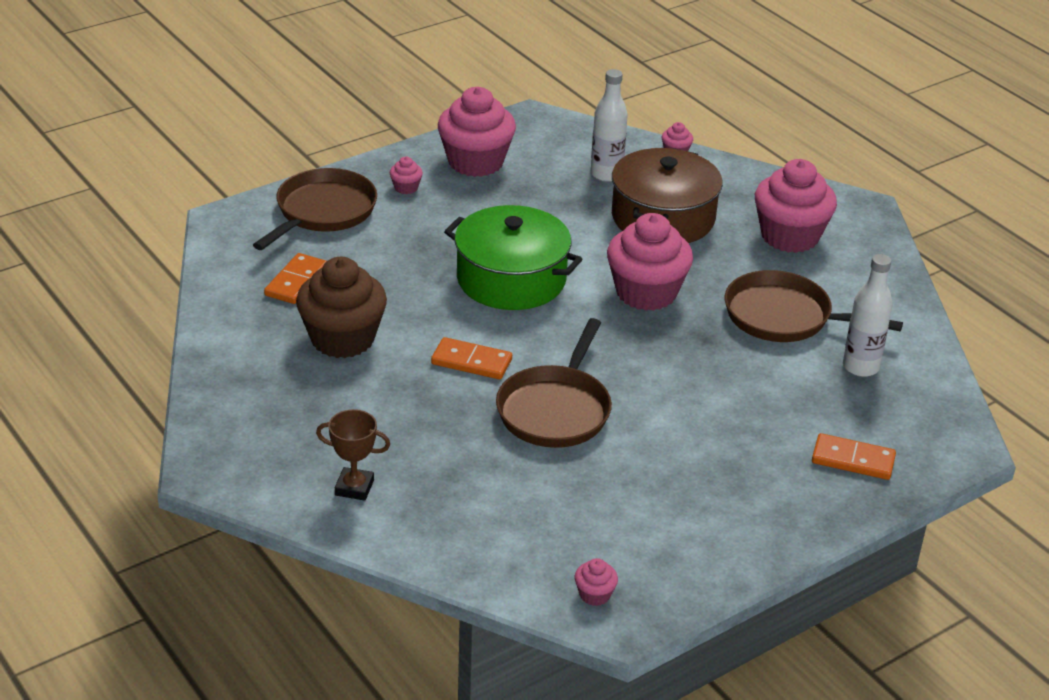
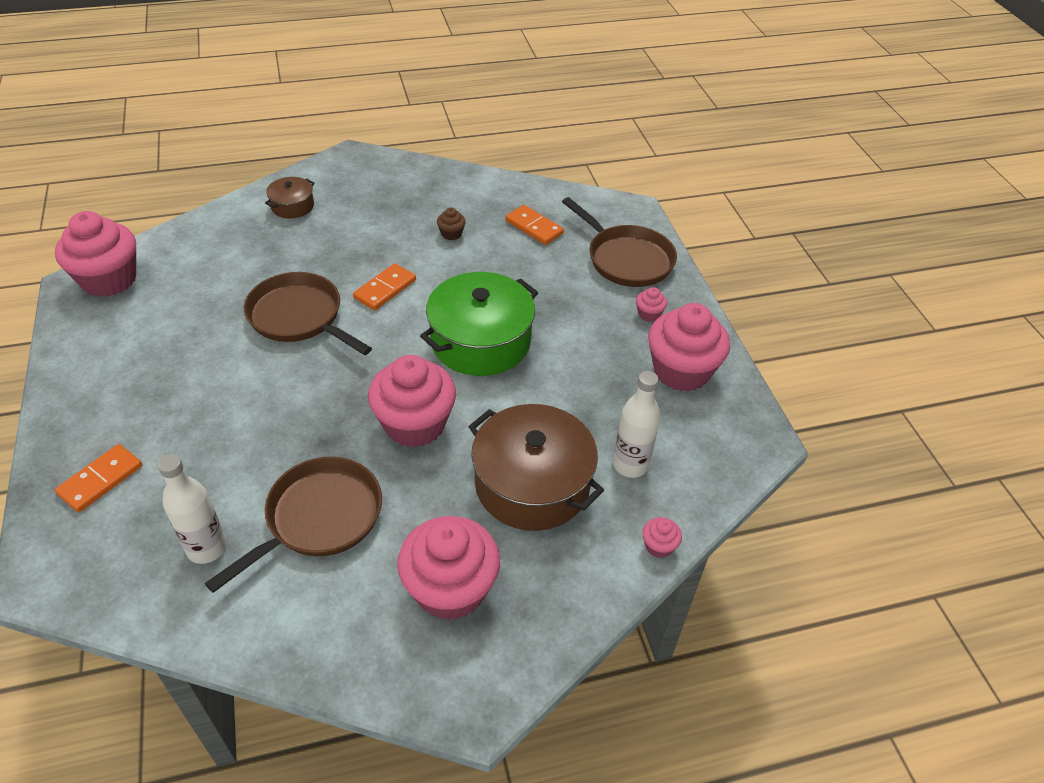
camera: 110 degrees right, 10 degrees up
brown cupcake [296,257,387,358] -> brown cupcake [437,207,466,240], size x0.42
brown trophy [316,409,390,501] -> brown pot [265,177,315,219]
pink cupcake [574,558,618,606] -> pink cupcake [55,211,136,297], size x2.40

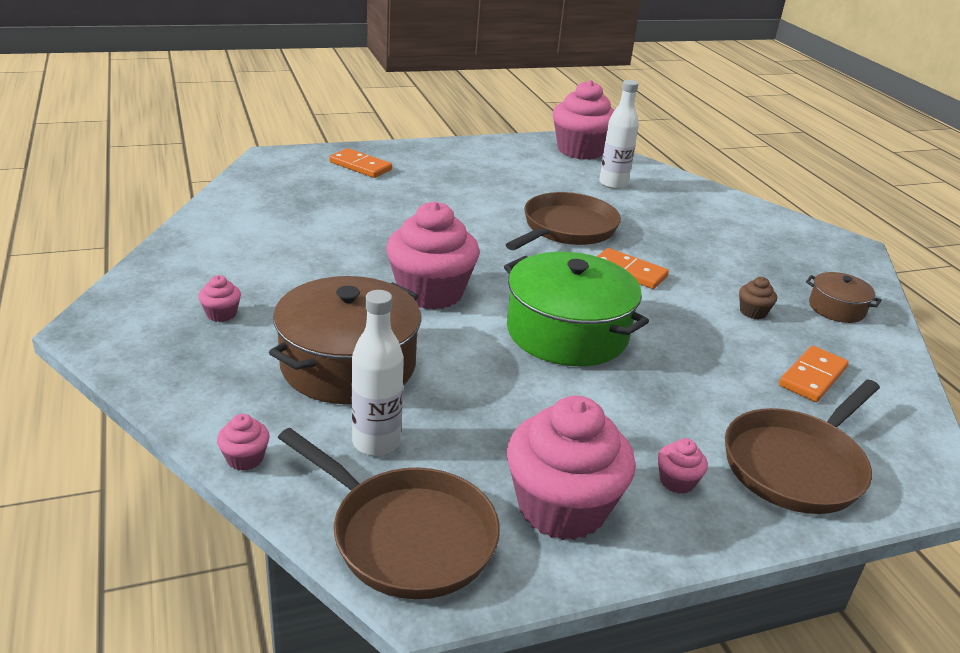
camera: 85 degrees right, 15 degrees down
white bottle [158,454,227,564] -> white bottle moved to [599,80,639,189]
brown pan [205,457,382,593] -> brown pan moved to [278,428,500,599]
brown pot [265,177,315,219] -> brown pot moved to [806,272,881,323]
pink cupcake [397,516,500,620] -> pink cupcake [198,275,241,322], size x0.42

